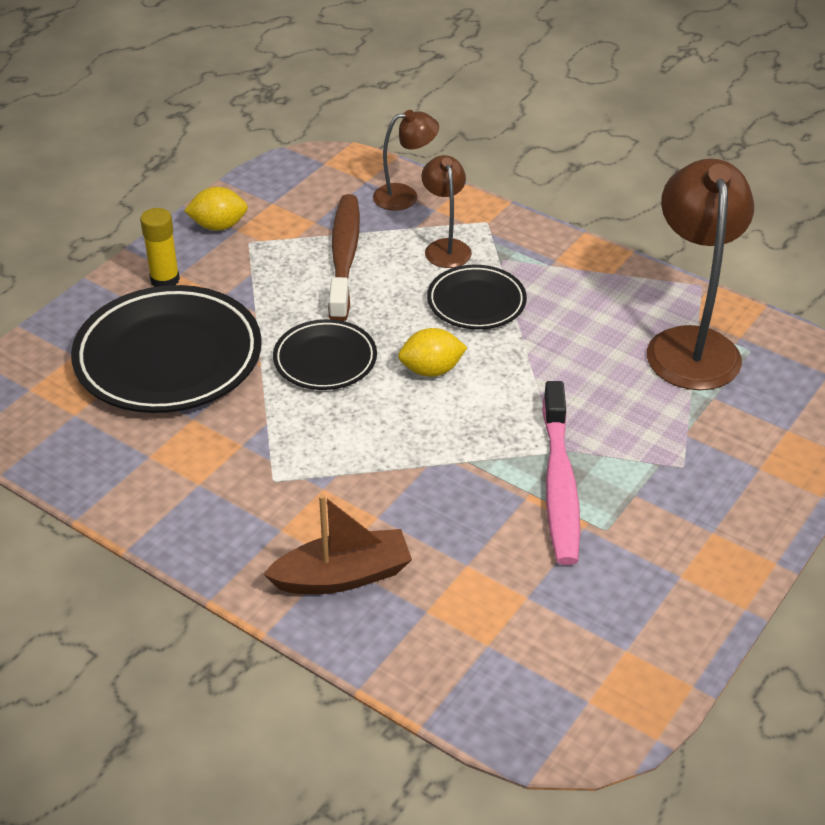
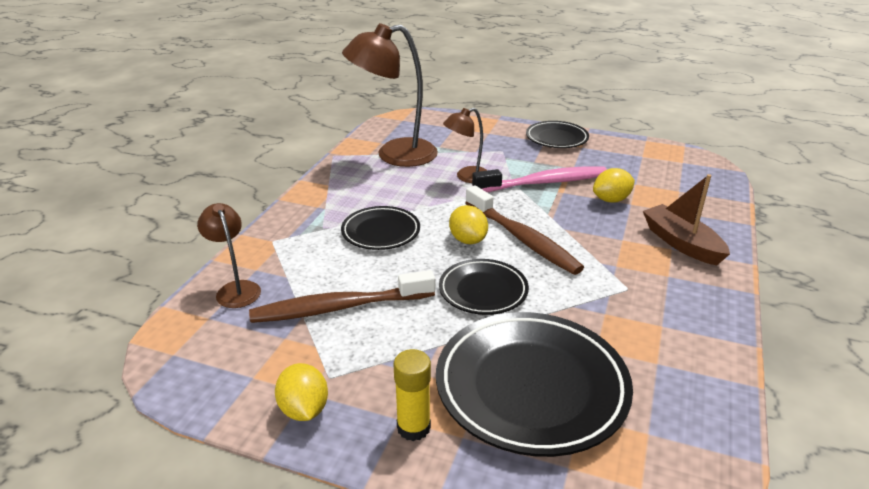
camera: 105 degrees left, 10 degrees down
brown lamp [421,155,472,268] -> brown lamp moved to [443,108,487,183]
none -> brown toothbrush [465,185,584,275]
none -> black plate [526,121,589,148]
none -> yellow lemon [593,168,635,203]

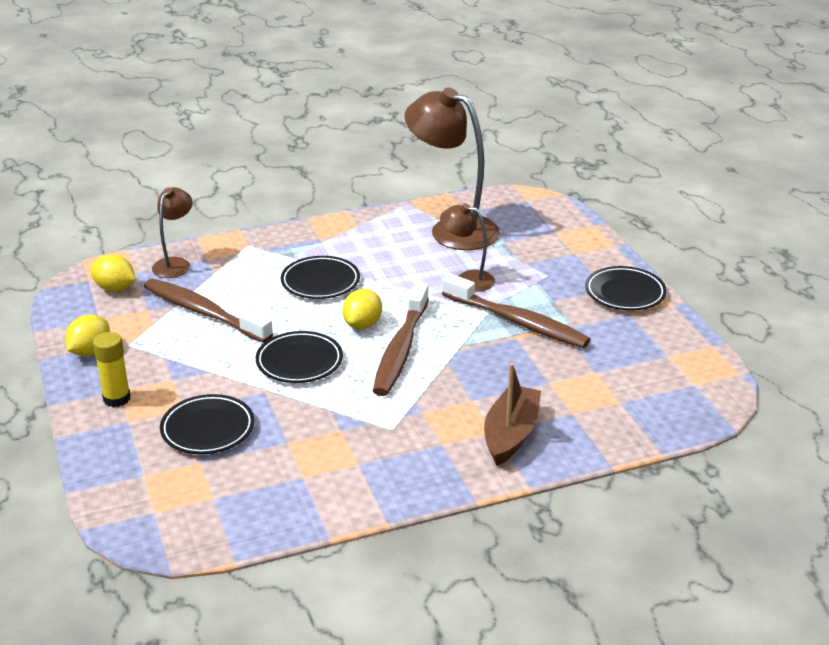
camera: 50 degrees right, 0 degrees up
black plate [436,312,633,457] -> black plate [160,394,254,454], size x0.55
pink toothbrush [472,167,607,192] -> brown toothbrush [442,273,590,348]
yellow lemon [593,168,635,203] -> yellow lemon moved to [90,254,136,292]

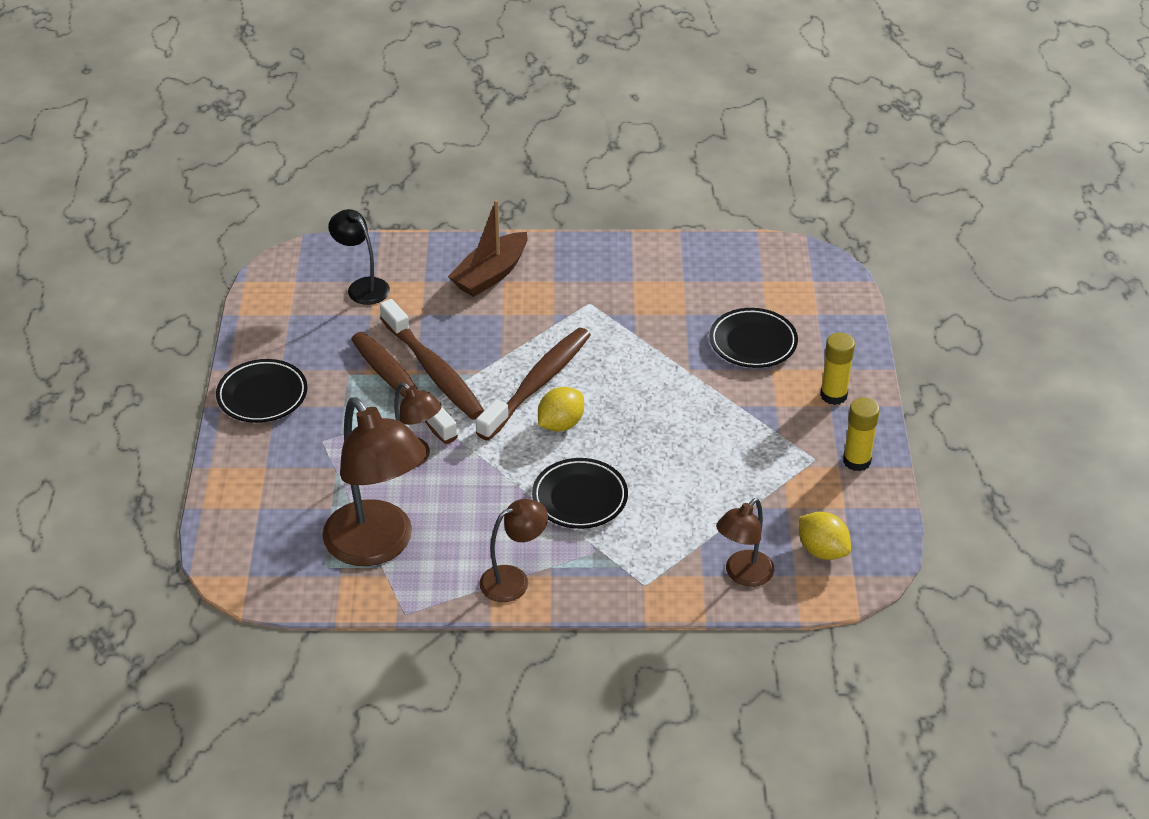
camera: 160 degrees left, 10 degrees up
yellow lemon [65,314,110,356] -> yellow glue stick [843,398,880,471]
brown toothbrush [144,279,273,343] -> brown toothbrush moved to [380,299,484,420]
black plate [256,331,343,383] -> none
none -> black lamp [328,209,390,305]
none -> brown lamp [479,499,548,602]

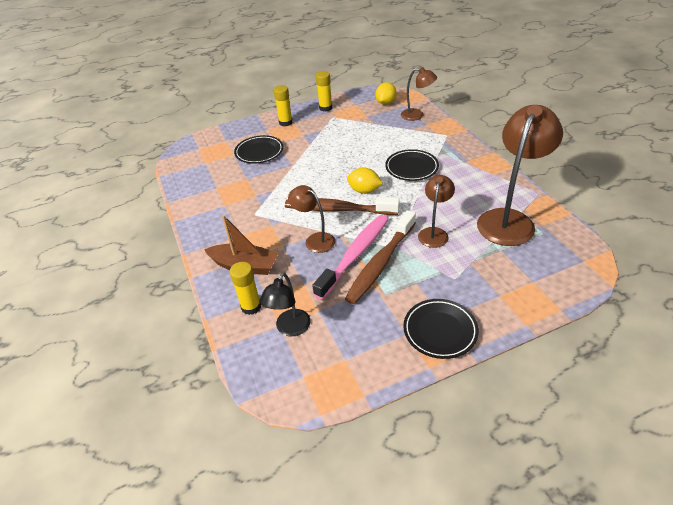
camera: 110 degrees left, 0 degrees up
brown toothbrush [380,299,484,420] -> pink toothbrush [312,215,389,300]
brown lamp [479,499,548,602] -> brown lamp moved to [288,185,335,253]
none -> yellow glue stick [230,262,261,315]

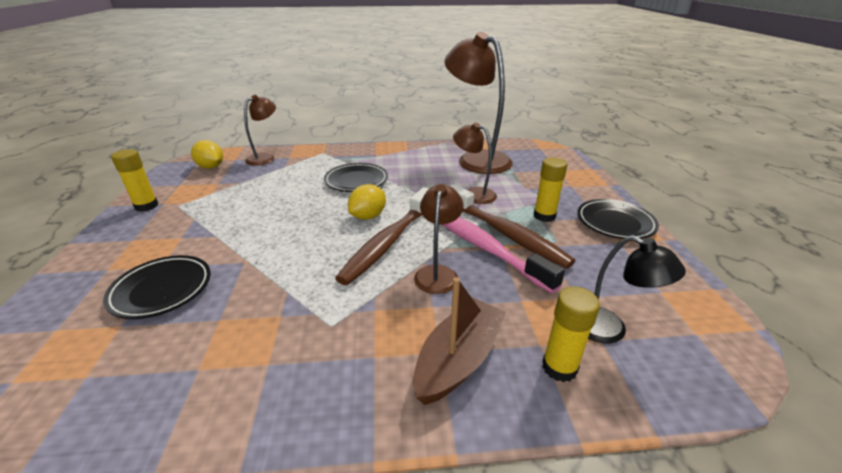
camera: 75 degrees left, 10 degrees down
yellow glue stick [274,85,293,126] -> yellow glue stick moved to [534,157,567,222]
brown lamp [288,185,335,253] -> brown lamp turned 135 degrees clockwise [414,184,463,294]

